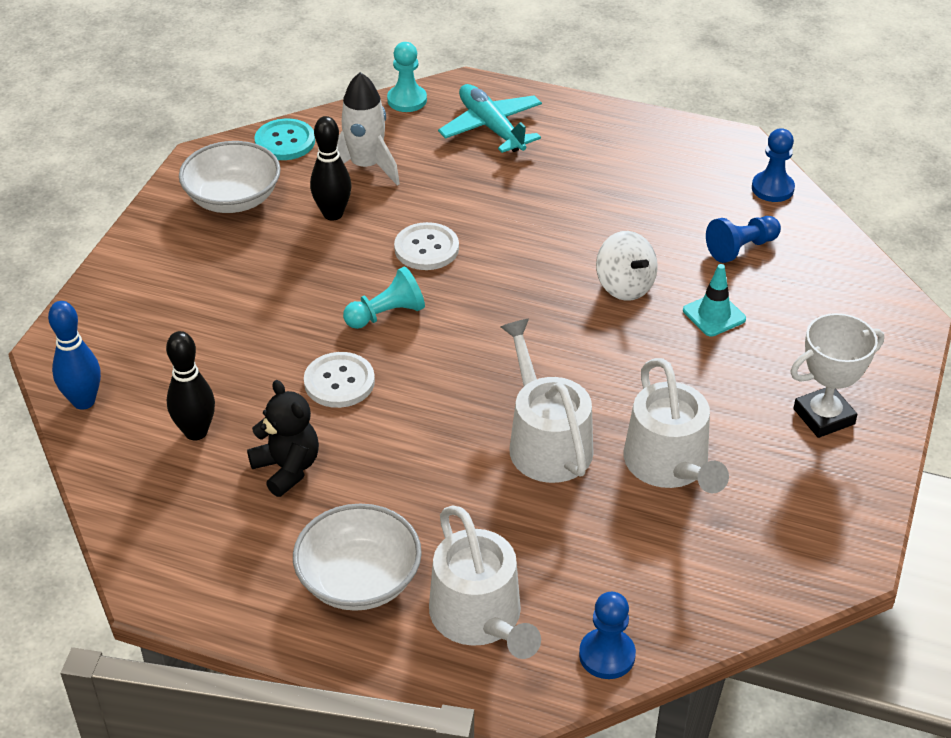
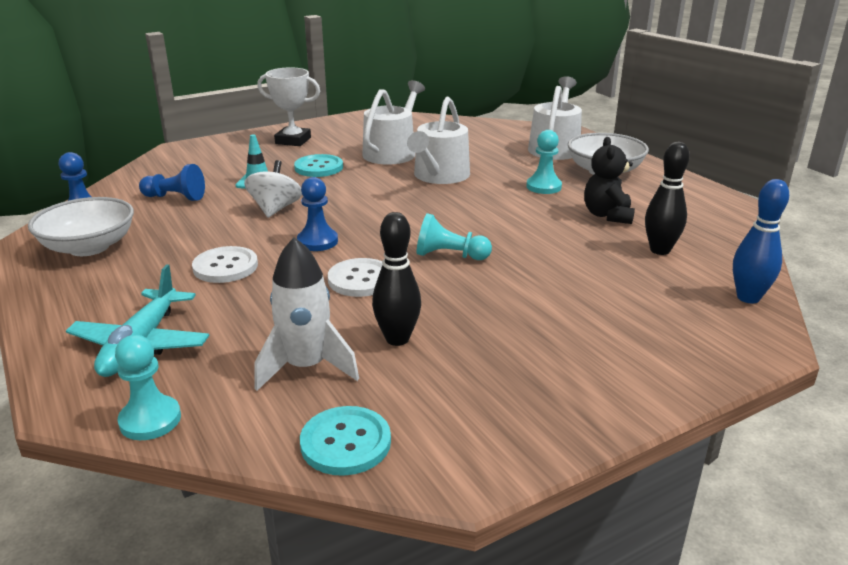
camera: 140 degrees left, 15 degrees down
white bowl [179,141,281,213] -> white bowl moved to [28,197,134,256]
white button [304,352,375,408] -> white button moved to [192,246,258,283]
blue pawn [579,592,636,679] -> blue pawn moved to [297,177,338,251]
none -> turquoise button [294,154,343,177]
none -> turquoise pawn [526,130,562,194]

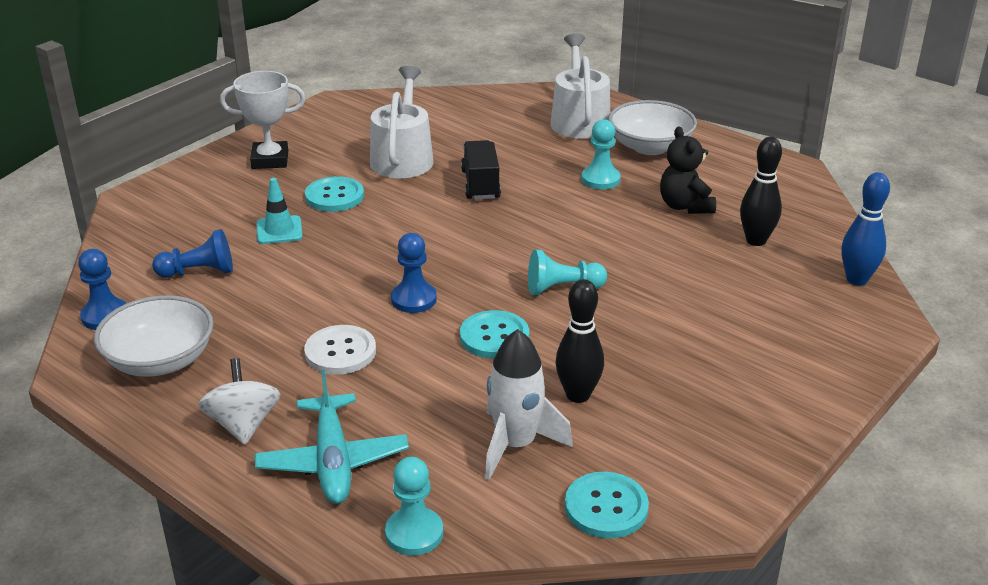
camera: 20 degrees left, 5 degrees up
white spinning top [244,160,302,218] -> white spinning top moved to [198,358,280,445]
white button [328,258,383,297] -> turquoise button [460,310,529,359]
white watering can [407,97,470,184] -> black truck [461,140,501,200]

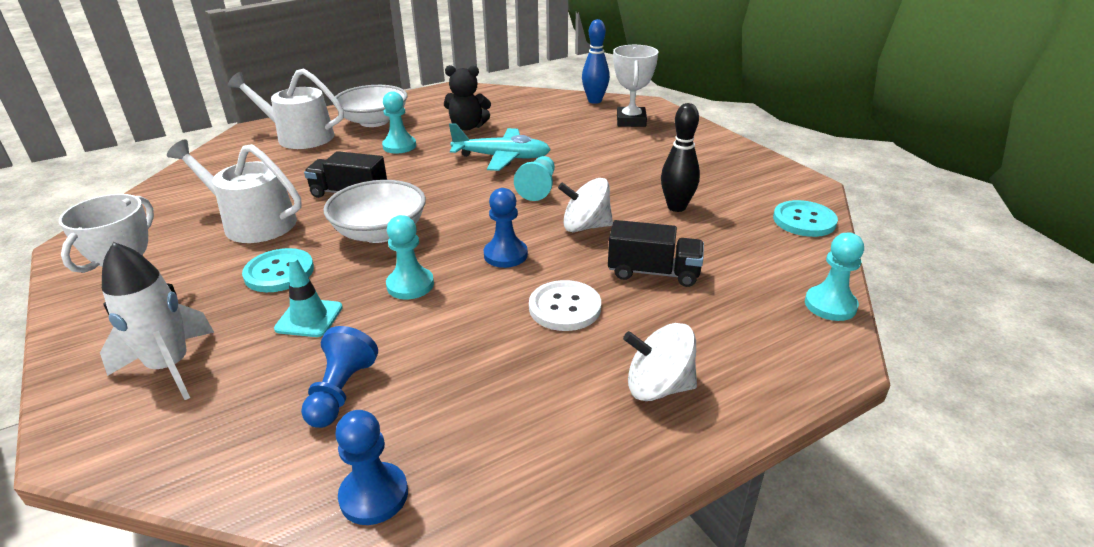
camera: 70 degrees left, 0 degrees up
white bowl [94,295,214,377] -> white bowl moved to [323,180,426,243]
turquoise plane [255,370,409,504] -> turquoise plane moved to [449,123,551,171]
turquoise button [460,310,529,359] -> white spinning top [558,178,613,232]
white rocket [485,329,573,480] -> white rocket moved to [100,242,214,400]
black bowling pin [740,137,782,246] -> none
none -> turquoise pawn [386,215,434,299]
none -> black truck [608,220,704,287]
none -> white trophy [613,45,658,127]

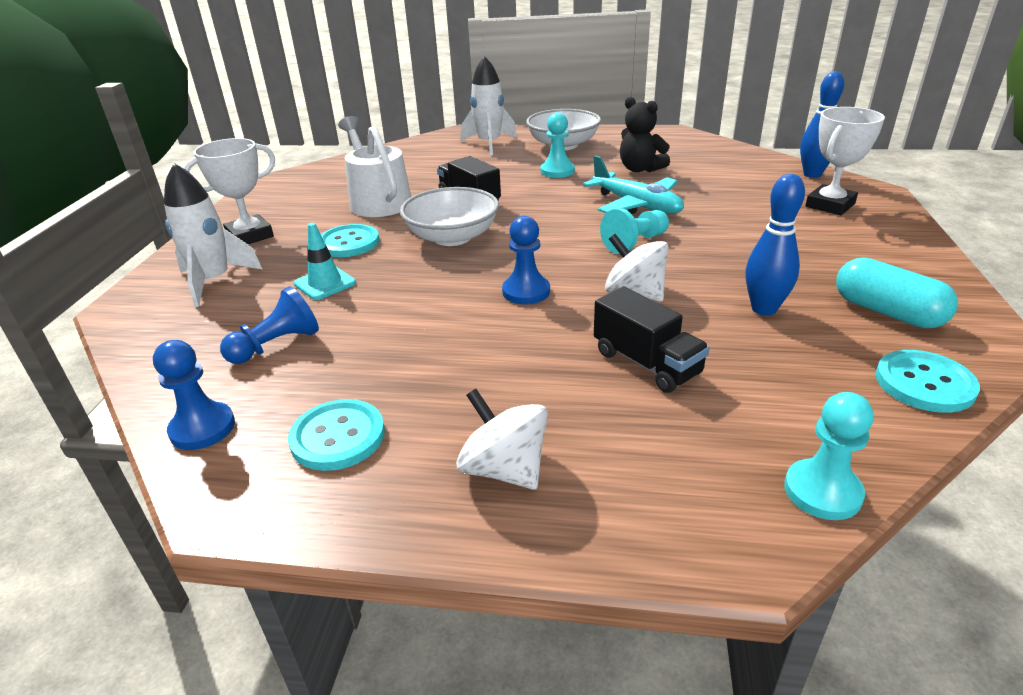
camera: 40 degrees right, 0 degrees up
white watering can [228,69,344,149] -> white rocket [460,56,517,156]
turquoise pawn [386,215,434,299] -> none
white button [529,280,601,331] -> none
black bowling pin [661,103,700,212] -> blue bowling pin [746,174,805,316]
none -> turquoise button [288,399,385,471]
none -> turquoise capsule [836,257,958,328]

